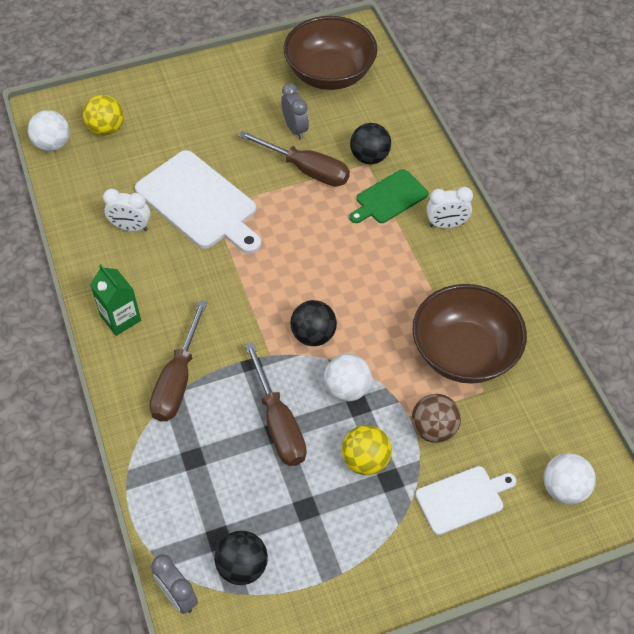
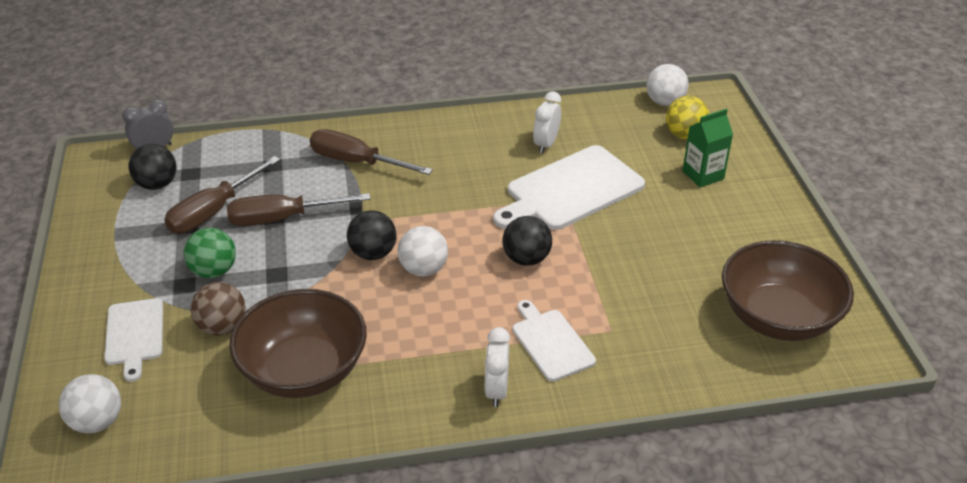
camera: 100 degrees right, 15 degrees down
green carton [90,264,141,336] -> green carton moved to [683,109,733,188]
brown screwdriver [239,131,350,187] -> brown screwdriver moved to [164,156,280,233]
grey clock [281,83,309,139] -> none
white ball [324,354,372,402] -> white ball moved to [398,226,448,277]
yellow ball [342,425,392,475] -> green ball [184,228,236,278]
black ball [350,123,391,164] -> black ball moved to [502,216,552,266]
green cutting board [350,169,429,223] -> white cutting board [513,300,596,382]

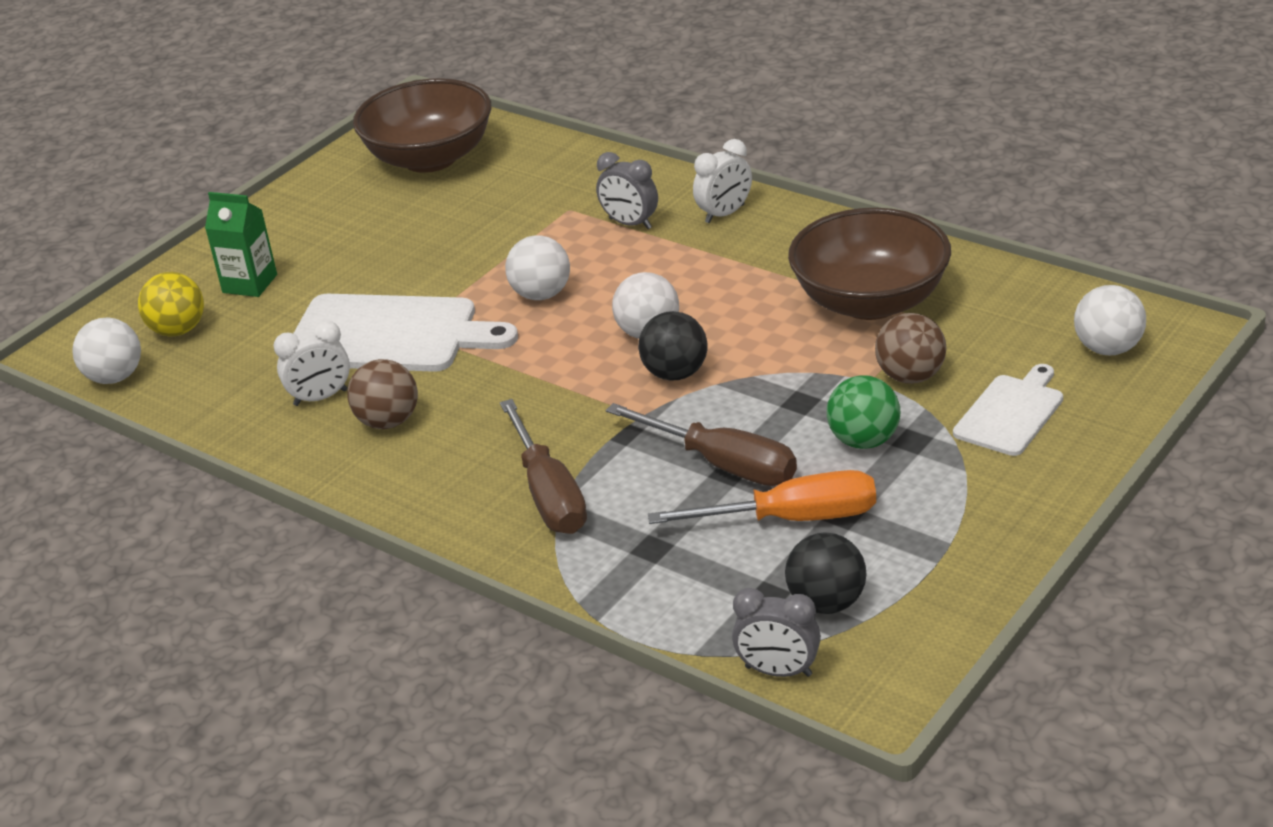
camera: 130 degrees left, 5 degrees down
brown screwdriver [164,156,280,233] -> orange screwdriver [648,470,876,524]
black ball [502,216,552,266] -> white ball [505,235,570,300]
white cutting board [513,300,596,382] -> grey clock [596,152,658,229]
none -> brown ball [347,359,418,429]

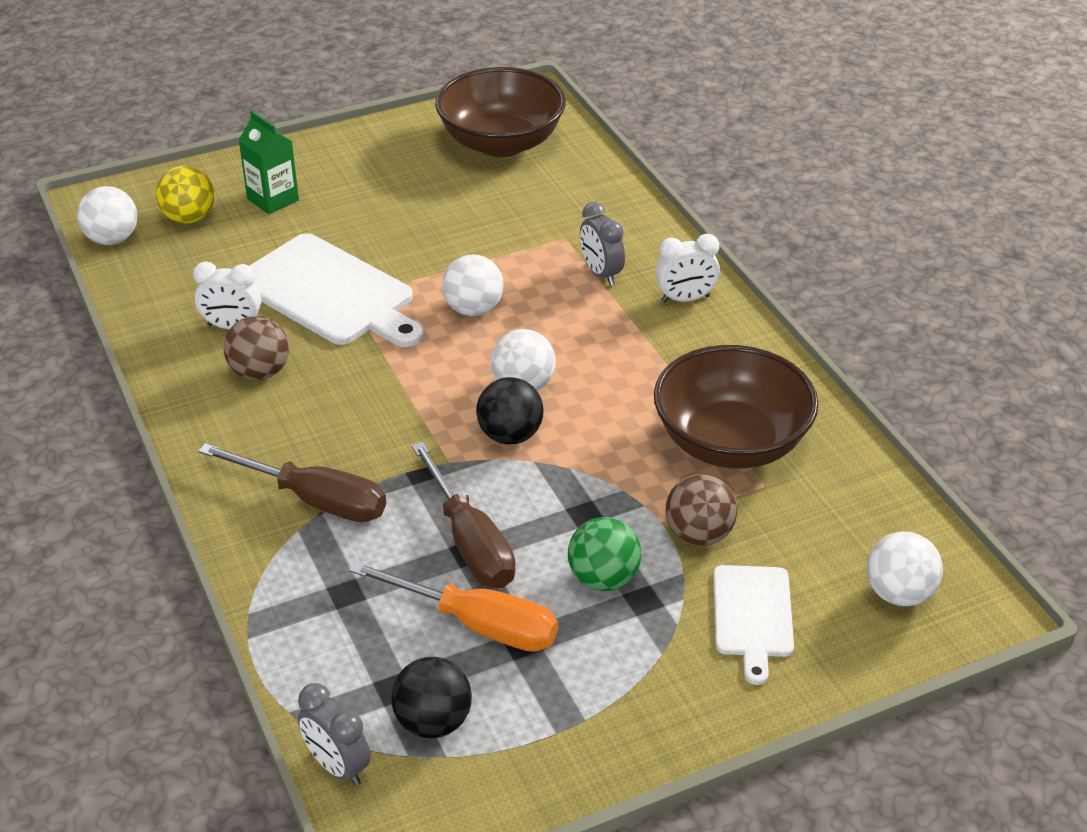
camera: 25 degrees right, 5 degrees up
brown screwdriver [500,399,587,534] -> brown screwdriver turned 75 degrees counterclockwise [198,443,386,522]
white cutting board [953,364,1063,456] -> white cutting board turned 120 degrees clockwise [713,565,794,685]

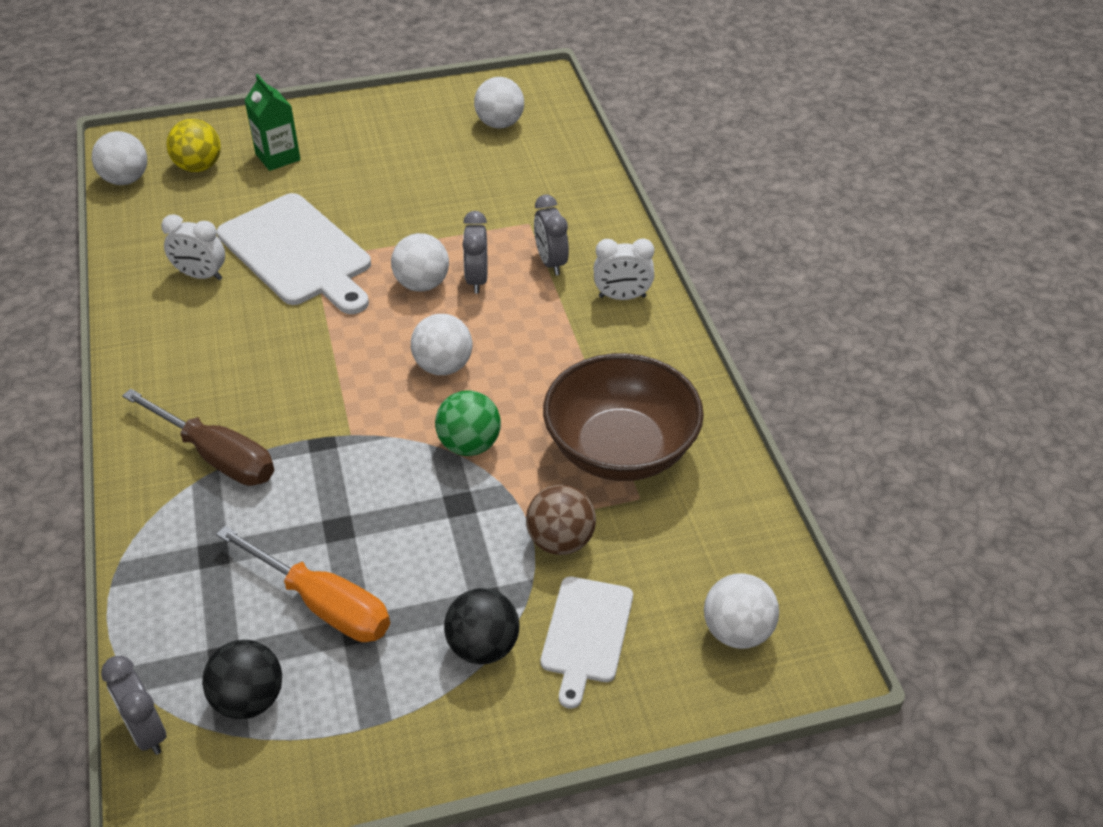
camera: 10 degrees right, 5 degrees up
brown ball [224,316,289,380] -> none
brown screwdriver [411,442,516,588] -> none
brown bowl [435,67,566,157] -> white ball [474,77,524,128]
black ball [476,377,544,444] -> black ball moved to [444,588,519,664]
green ball [568,517,641,591] -> green ball moved to [435,391,501,456]
none -> grey clock [462,211,487,294]

